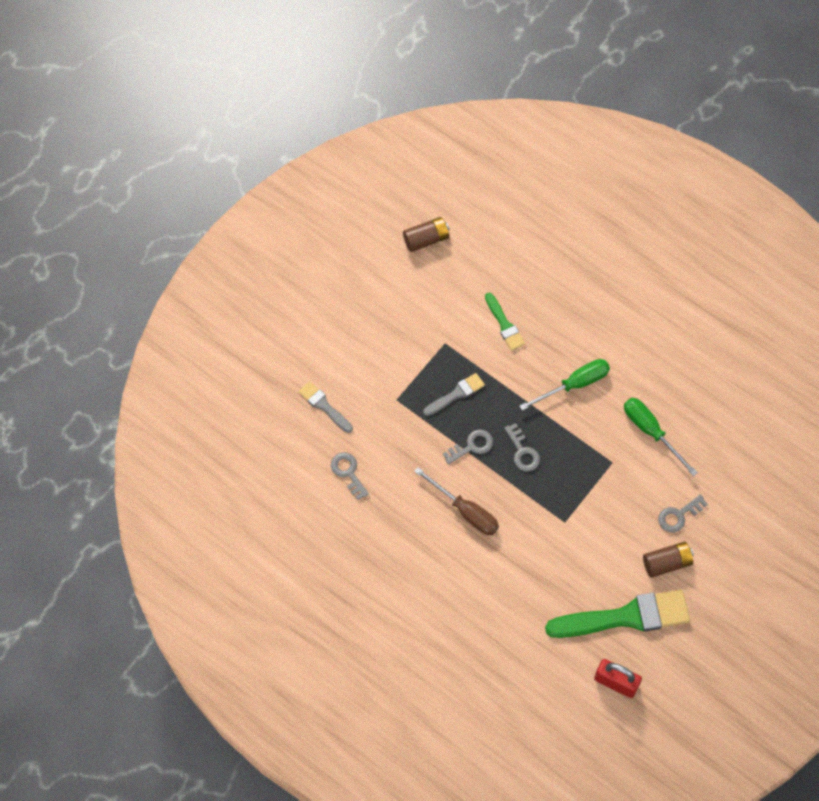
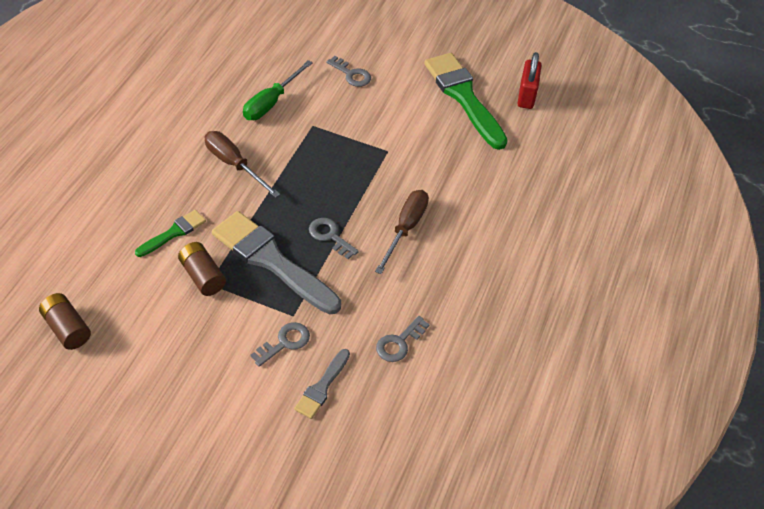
camera: 110 degrees left, 15 degrees down
grey brush [423,373,485,416] -> grey brush [212,211,341,314], size x2.00
grey key [504,423,540,471] -> grey key moved to [250,322,310,367]
green screwdriver [519,359,610,411] -> brown screwdriver [204,131,280,198]
brown battery [643,542,694,578] -> brown battery moved to [178,242,226,296]

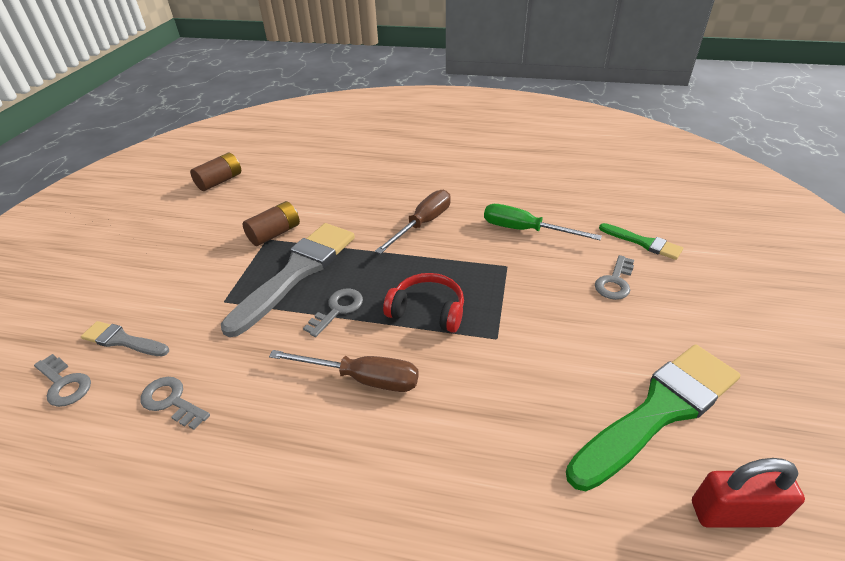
camera: 85 degrees right, 10 degrees down
green brush [135,210,206,257] -> green brush moved to [599,223,683,260]
grey key [250,322,310,367] -> grey key moved to [34,354,91,407]
none -> red headphones [383,273,464,333]

